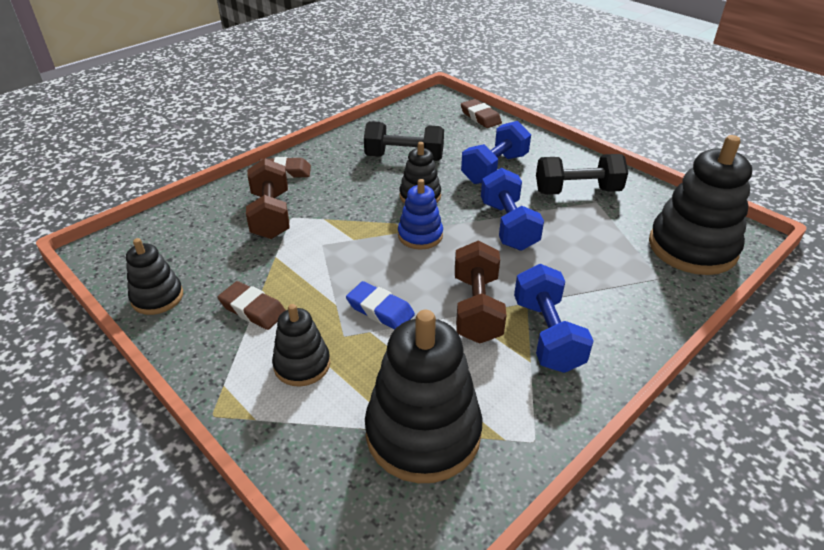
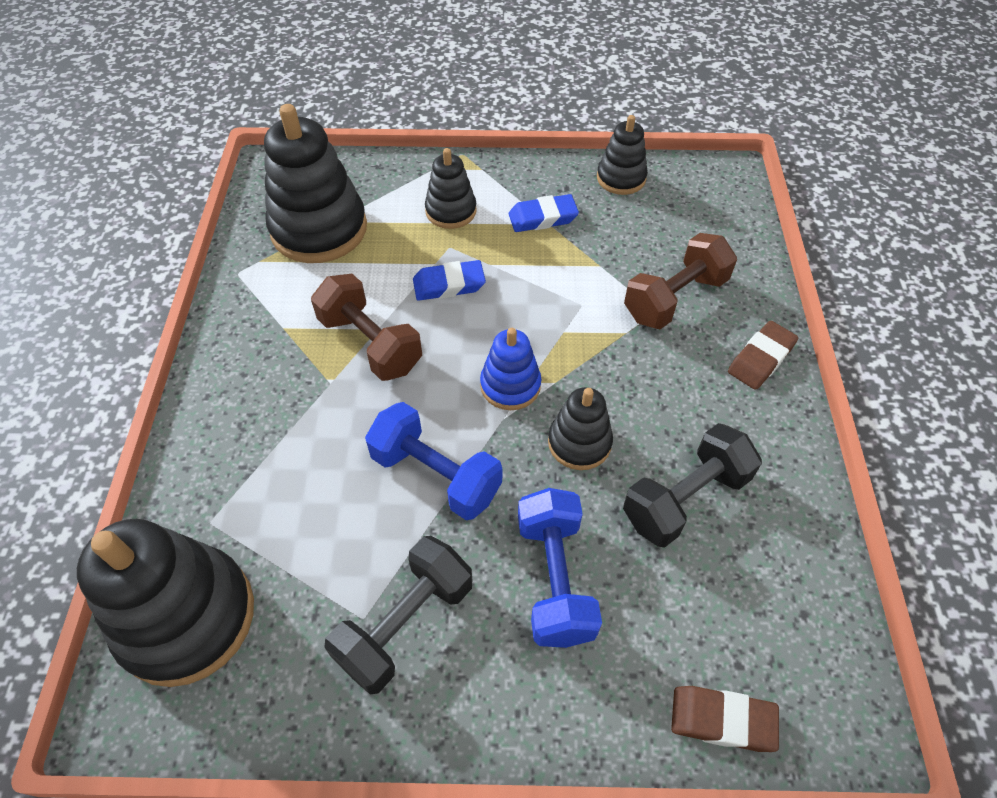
camera: 135 degrees right, 15 degrees up
brown eraser [218,281,286,330] -> blue eraser [509,194,579,232]
brown dumbbell [246,158,290,239] -> brown dumbbell turned 75 degrees counterclockwise [624,233,737,329]
blue dumbbell [514,264,594,373] -> none

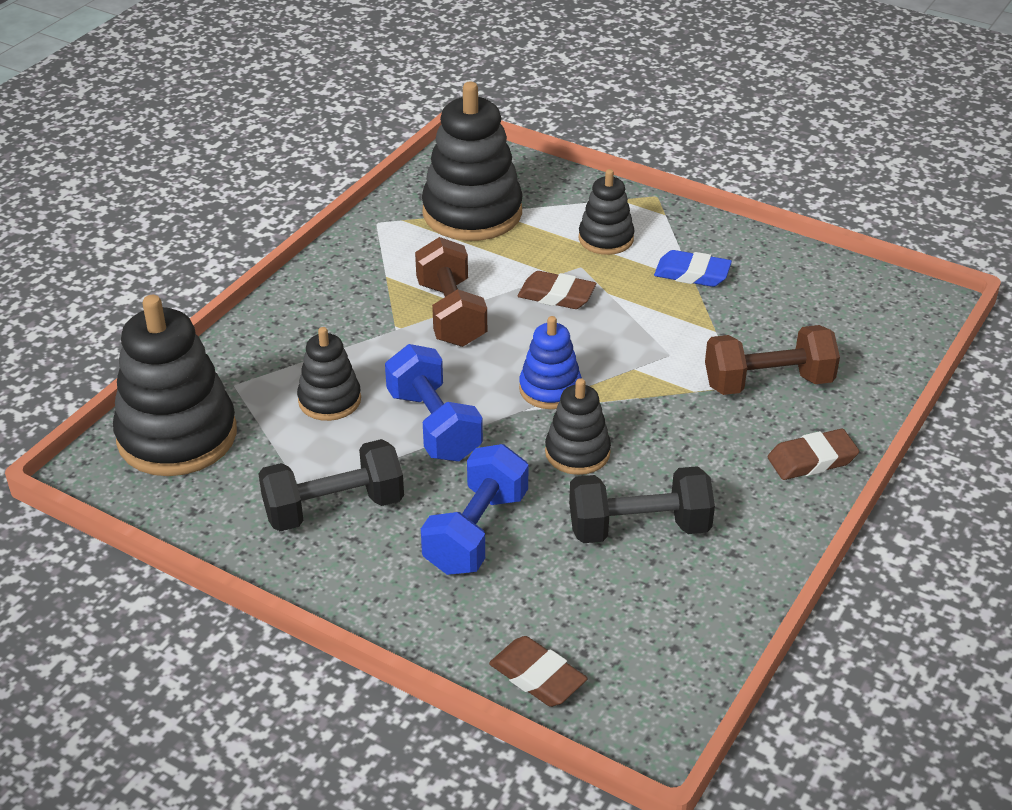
camera: 30 degrees right, 15 degrees down
blue eraser [413,260,486,301] -> brown eraser [518,271,596,309]
black stacking toy [597,115,648,195] -> black stacking toy moved to [297,327,361,421]

